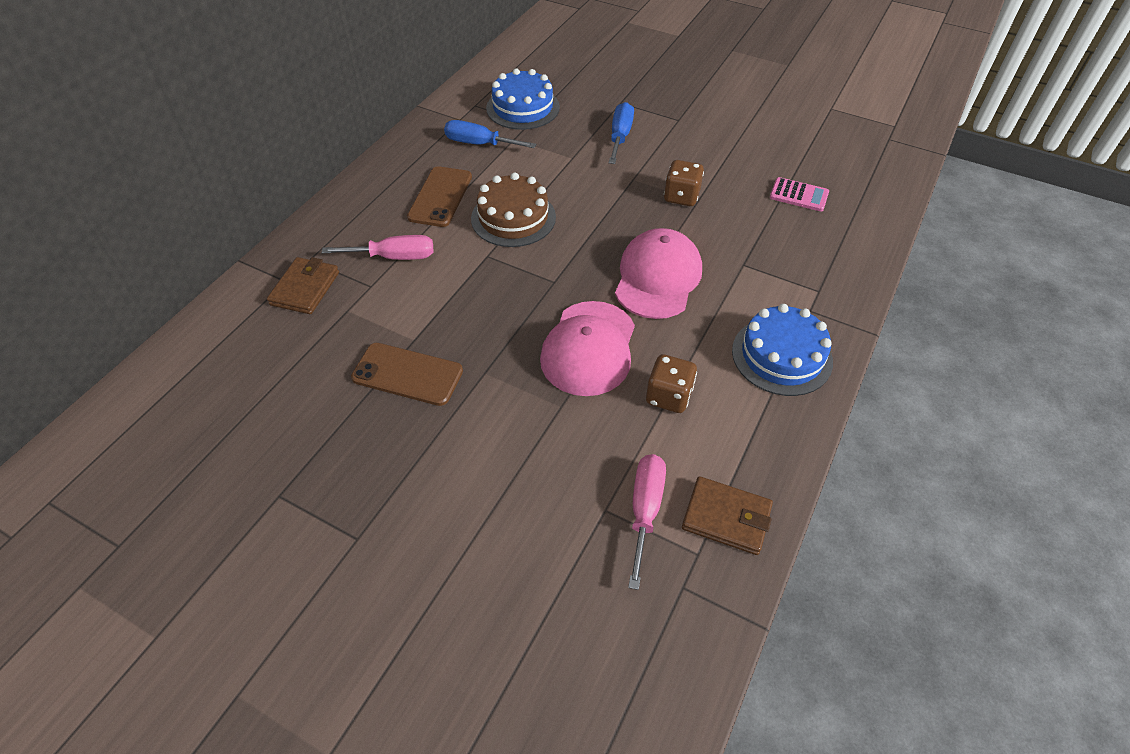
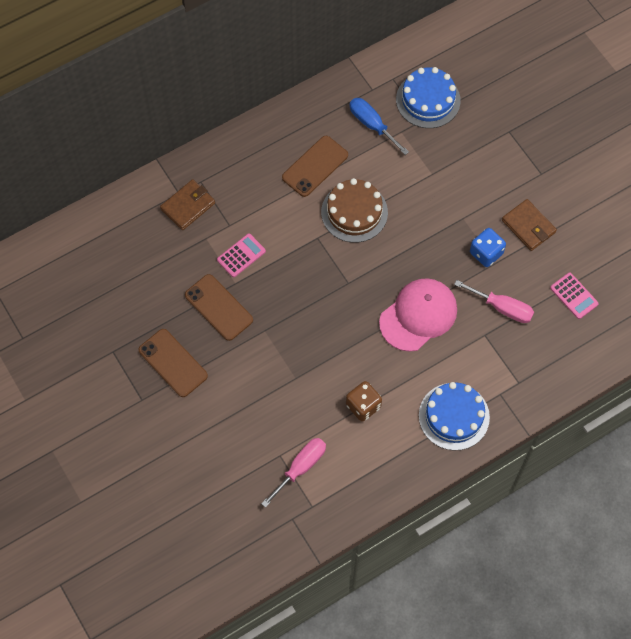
camera: 30 degrees right, 15 degrees up
pink screwdriver [322,235,433,260] -> pink screwdriver moved to [454,280,534,323]
pink cap [540,301,635,396] -> none
blue screwdriver [609,102,634,164] -> none
brown dice [664,160,704,206] -> blue dice [470,228,506,267]
brown wallet [682,476,773,555] -> brown wallet moved to [502,199,557,251]
none -> brown phone [139,329,208,397]
none -> pink calculator [217,233,266,277]

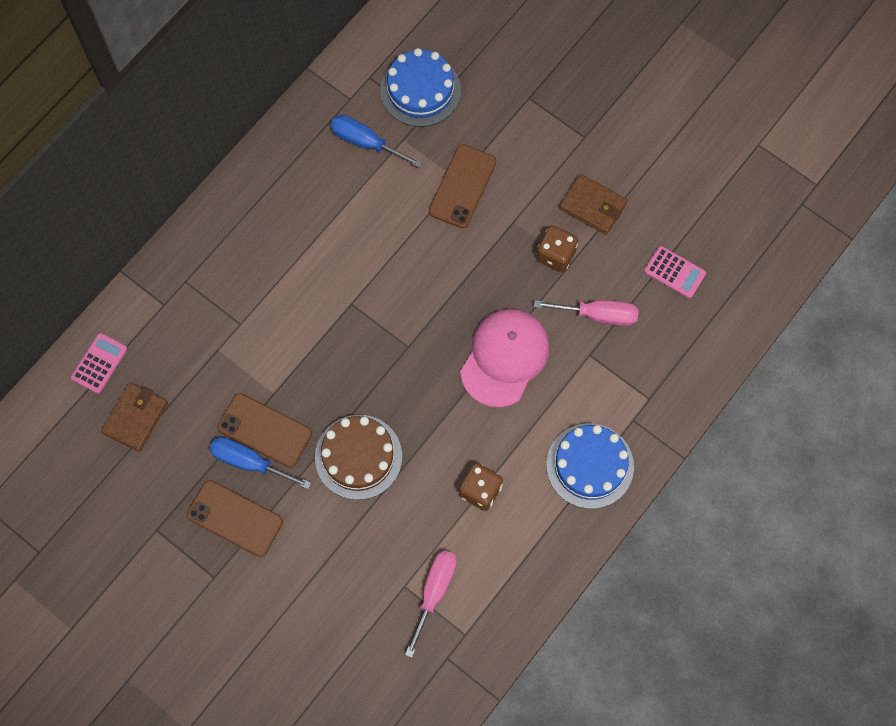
camera: 20 degrees left, 5 degrees up
brown wallet [160,179,215,230] -> brown wallet moved to [101,382,168,452]
pink calculator [217,233,266,277] -> pink calculator moved to [71,333,128,394]
brown phone [282,136,348,197] -> brown phone moved to [429,144,496,228]
brown cake [321,178,388,243] -> brown cake moved to [315,415,402,500]
blue dice [470,228,506,267] -> brown dice [536,225,578,272]
none -> blue screwdriver [209,437,311,489]

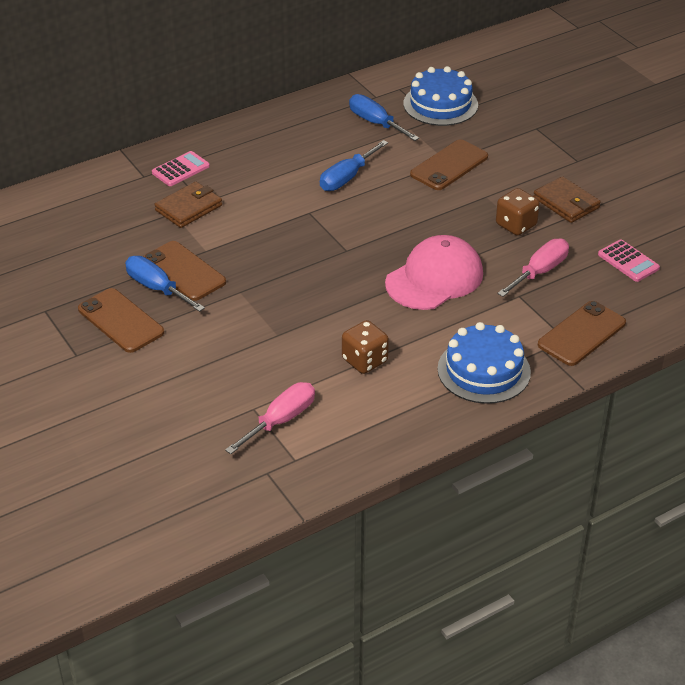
camera: 20 degrees right, 30 degrees down
pink calculator [71,333,128,394] -> pink calculator moved to [152,151,210,186]
brown wallet [101,382,168,452] -> brown wallet moved to [154,182,222,228]
brown cake [315,415,402,500] -> none
pink screwdriver [534,300,639,326] -> pink screwdriver turned 75 degrees counterclockwise [497,239,569,297]
none -> blue screwdriver [320,140,388,191]
none -> brown phone [538,301,626,366]

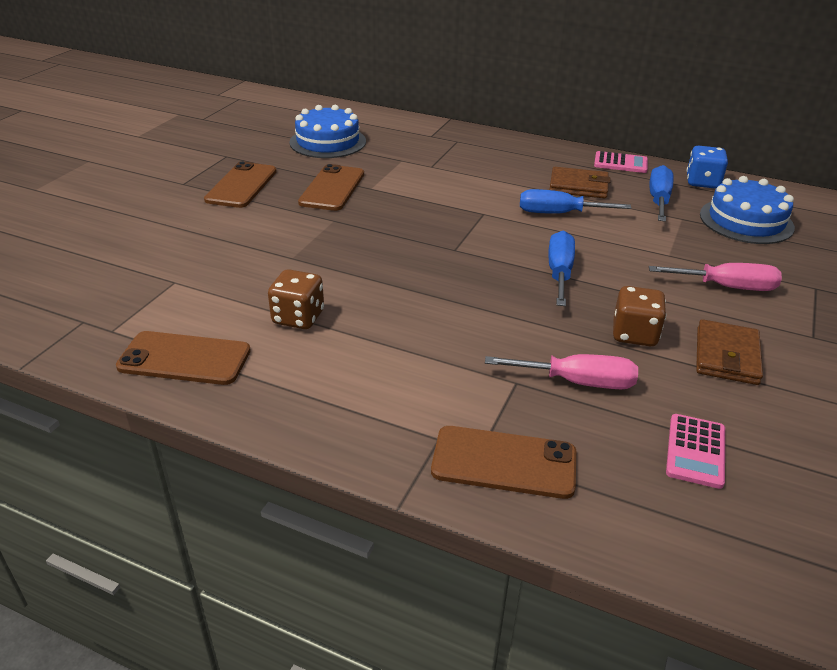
camera: 55 degrees right, 5 degrees down
blue screwdriver [125,256,205,312] -> blue screwdriver moved to [548,231,575,306]
pink calculator [152,151,210,186] -> pink calculator moved to [594,151,648,173]
brown wallet [154,182,222,228] -> brown wallet moved to [549,167,611,198]
pink screwdriver [225,382,315,454] -> pink screwdriver moved to [649,263,782,291]
pink cap [385,235,483,310] -> none
brown phone [410,139,488,190] -> brown phone moved to [116,331,251,385]
blue cake [437,322,531,404] -> blue cake moved to [289,105,366,158]
none -> blue dice [686,146,728,189]

